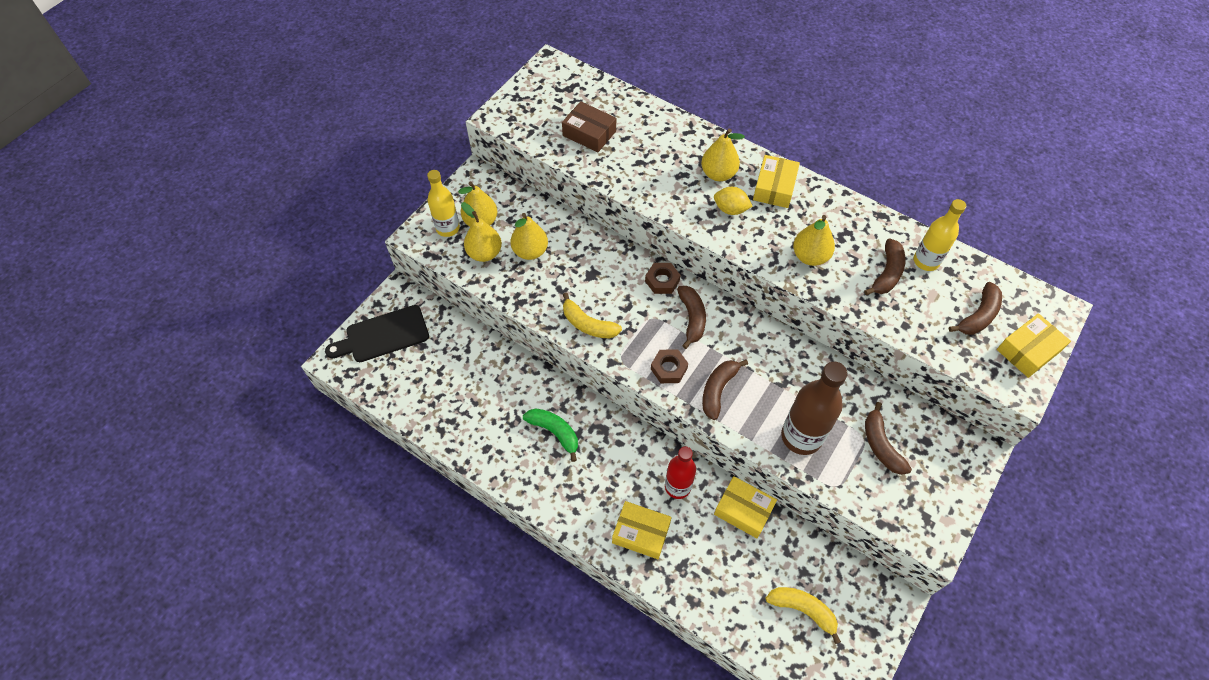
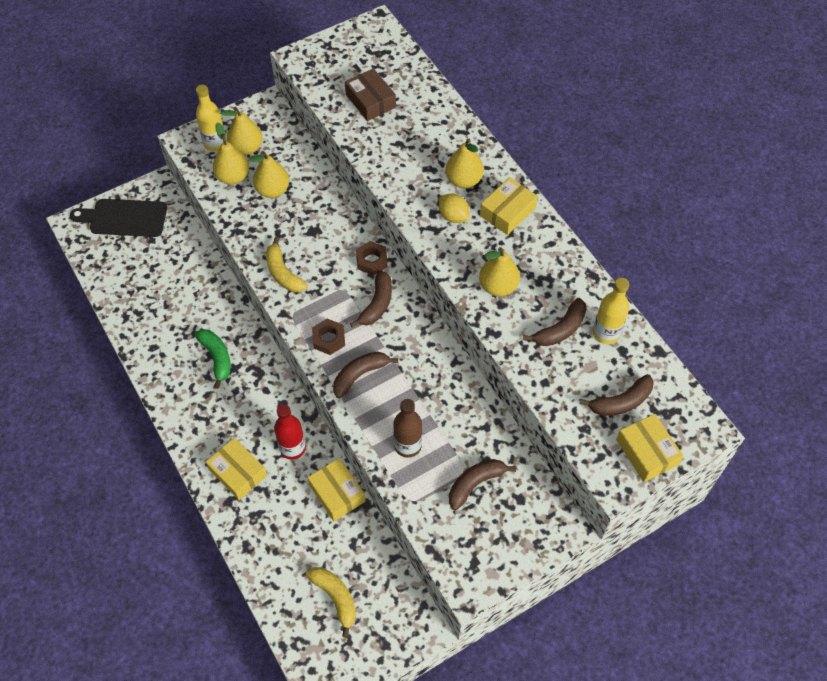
camera: 25 degrees right, 0 degrees up
brown bottle [781,362,848,455] -> brown bottle [393,399,422,458], size x0.66
brown banana [865,402,912,475] -> brown banana turned 45 degrees clockwise [449,459,516,510]
yellow box [997,313,1071,378] -> yellow box turned 75 degrees clockwise [616,414,684,482]

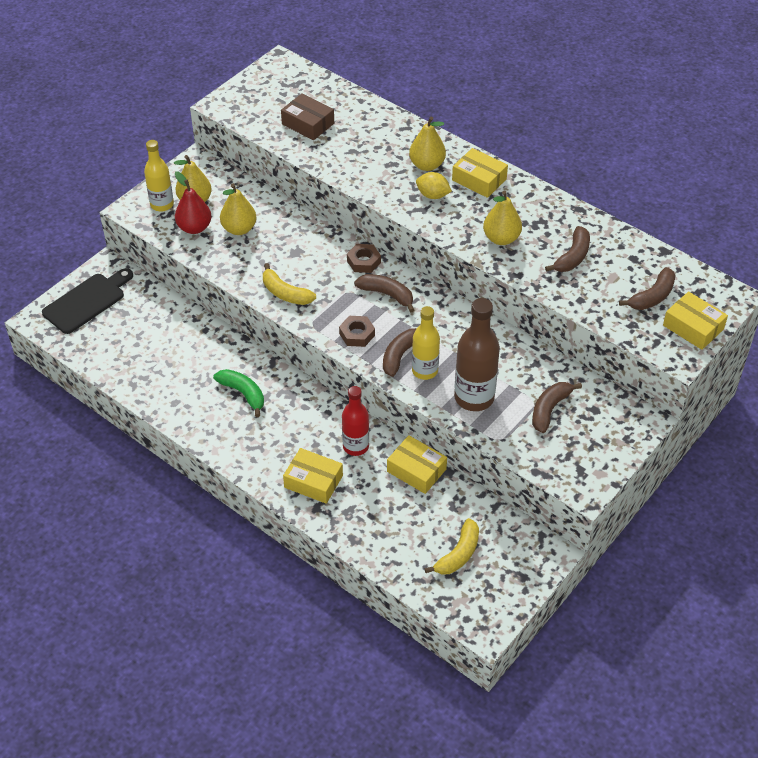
camera: 20 degrees left, 10 degrees down
black cutting board [70,199,167,237] -> black cutting board turned 150 degrees clockwise [42,268,133,334]
yellow pear [213,122,249,185] -> red pear [175,171,211,234]
yellow banana [306,567,356,637] -> yellow banana turned 90 degrees clockwise [424,518,479,575]
brown banana [350,270,392,327] -> brown banana turned 60 degrees counterclockwise [354,274,414,312]
brown bottle [393,399,422,458] -> brown bottle [454,298,500,411], size x1.51
yellow box [480,177,538,235] -> yellow box turned 75 degrees counterclockwise [452,148,508,198]
yellow bottle [593,278,629,344] -> yellow bottle moved to [412,306,440,380]

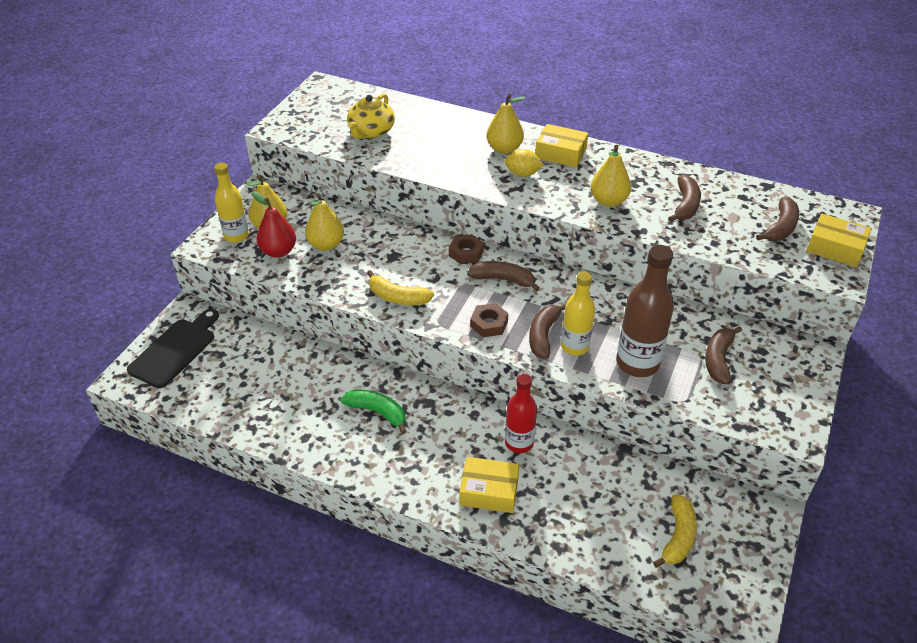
camera: 15 degrees left, 5 degrees down
brown box [281,93,334,140] -> yellow teapot [347,94,395,139]
yellow box [387,435,447,494] -> none

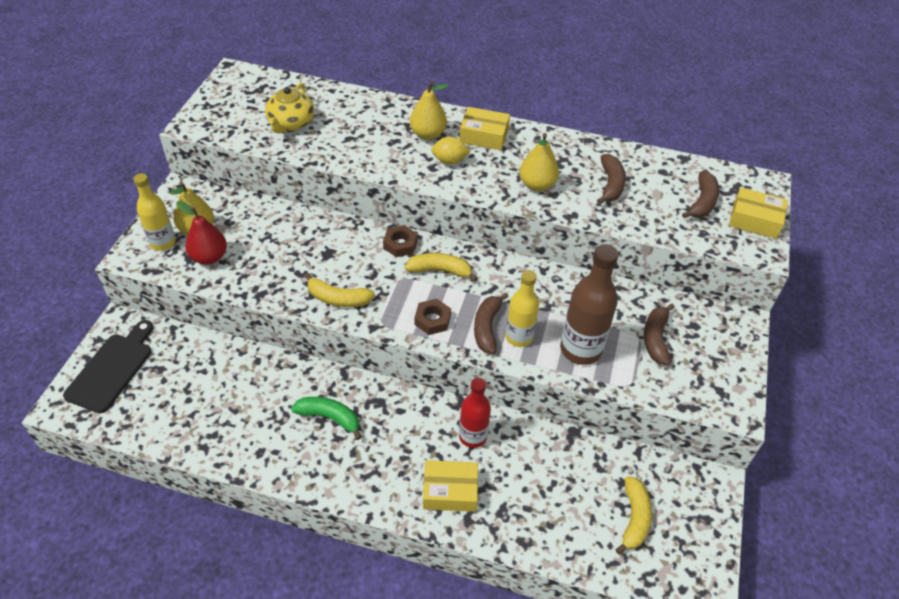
camera: 10 degrees left, 5 degrees up
yellow pear [305,193,344,251] -> none
brown banana [467,261,540,292] -> yellow banana [405,253,478,282]

